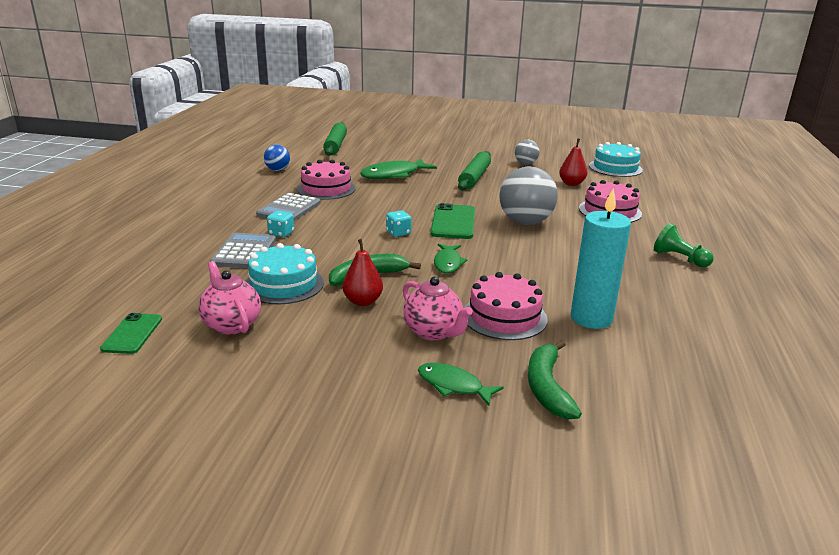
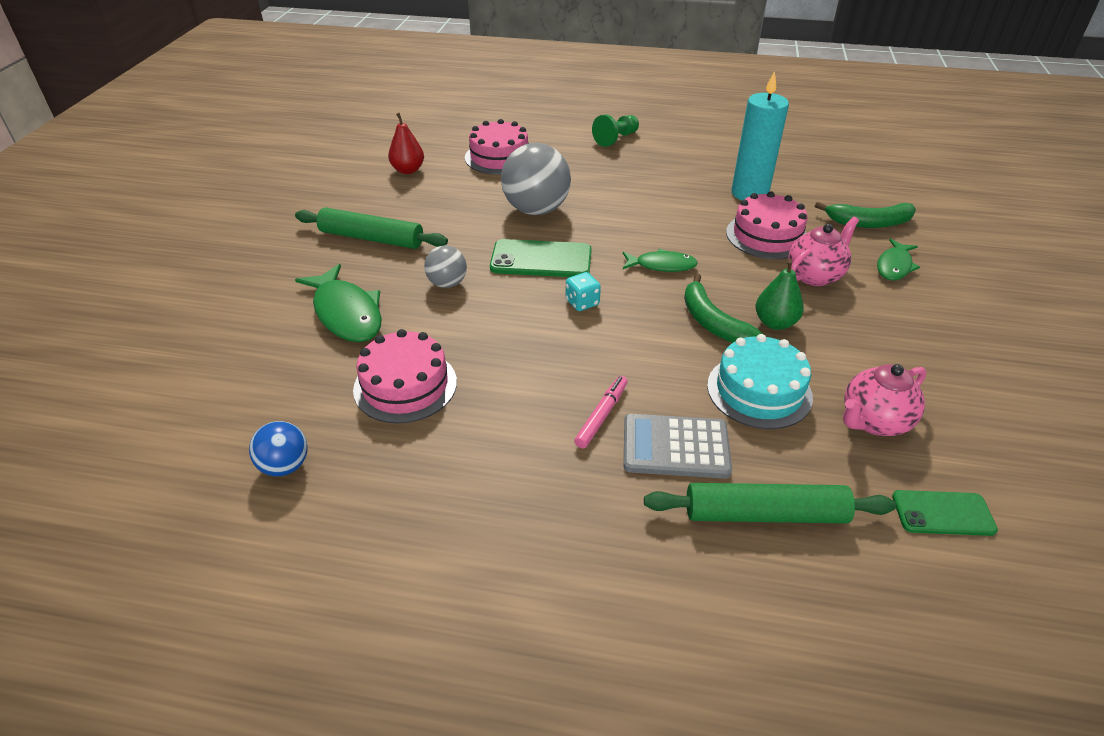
camera: 90 degrees left, 15 degrees up
grey calculator [256,193,321,221] -> none
turquoise dice [267,211,294,237] -> pink marker [574,376,628,449]
green rolling pin [323,123,347,156] -> green rolling pin moved to [644,483,896,524]
red pear [343,239,383,306] -> green pear [756,259,804,330]
grey ball [515,140,540,164] -> grey ball moved to [424,245,467,288]
turquoise cake [589,142,643,177] -> none

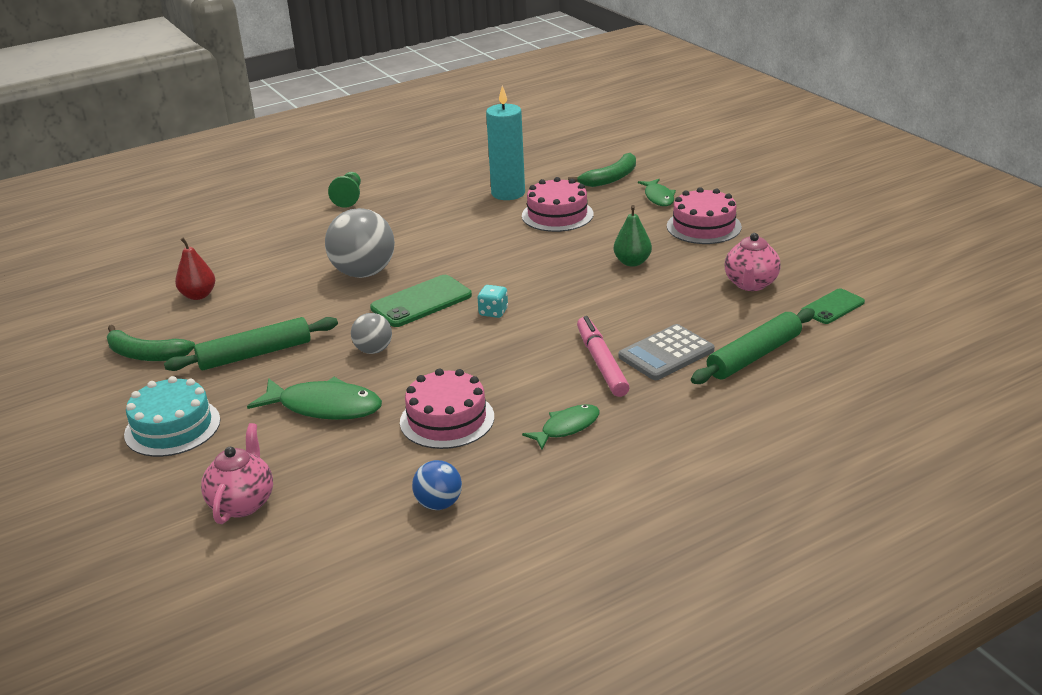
camera: 40 degrees left, 10 degrees down
pink cake [465,119,528,174] -> pink cake moved to [667,187,742,244]
pink marker [574,376,628,449] -> pink marker [577,316,630,397], size x1.54
green fish [623,248,698,272] -> green fish moved to [522,404,600,449]
green banana [684,273,763,343] -> green banana moved to [107,325,195,361]
turquoise cake [707,334,813,429] -> turquoise cake moved to [124,376,220,457]
pink teapot [788,217,859,286] -> pink teapot moved to [201,423,273,524]

